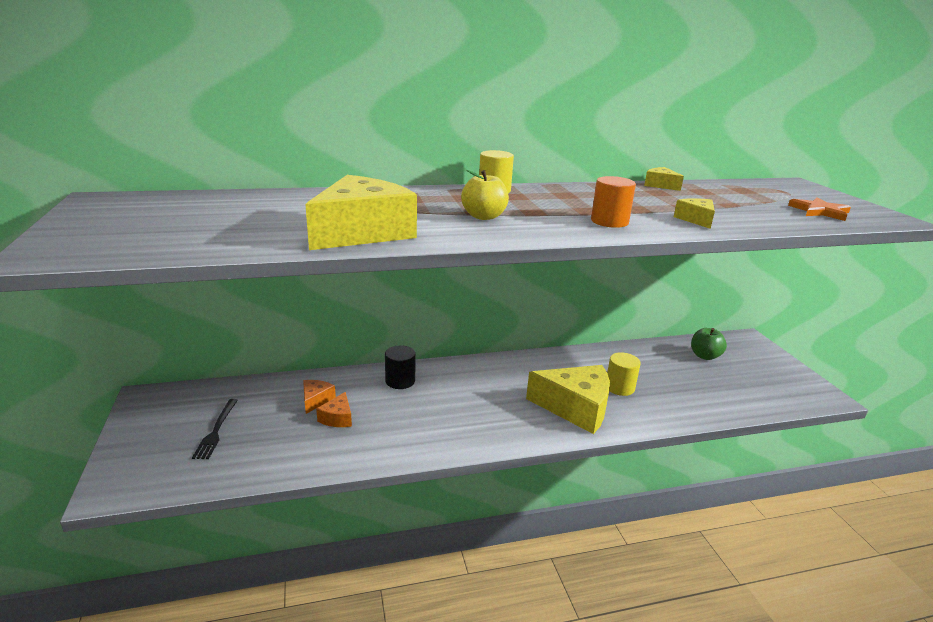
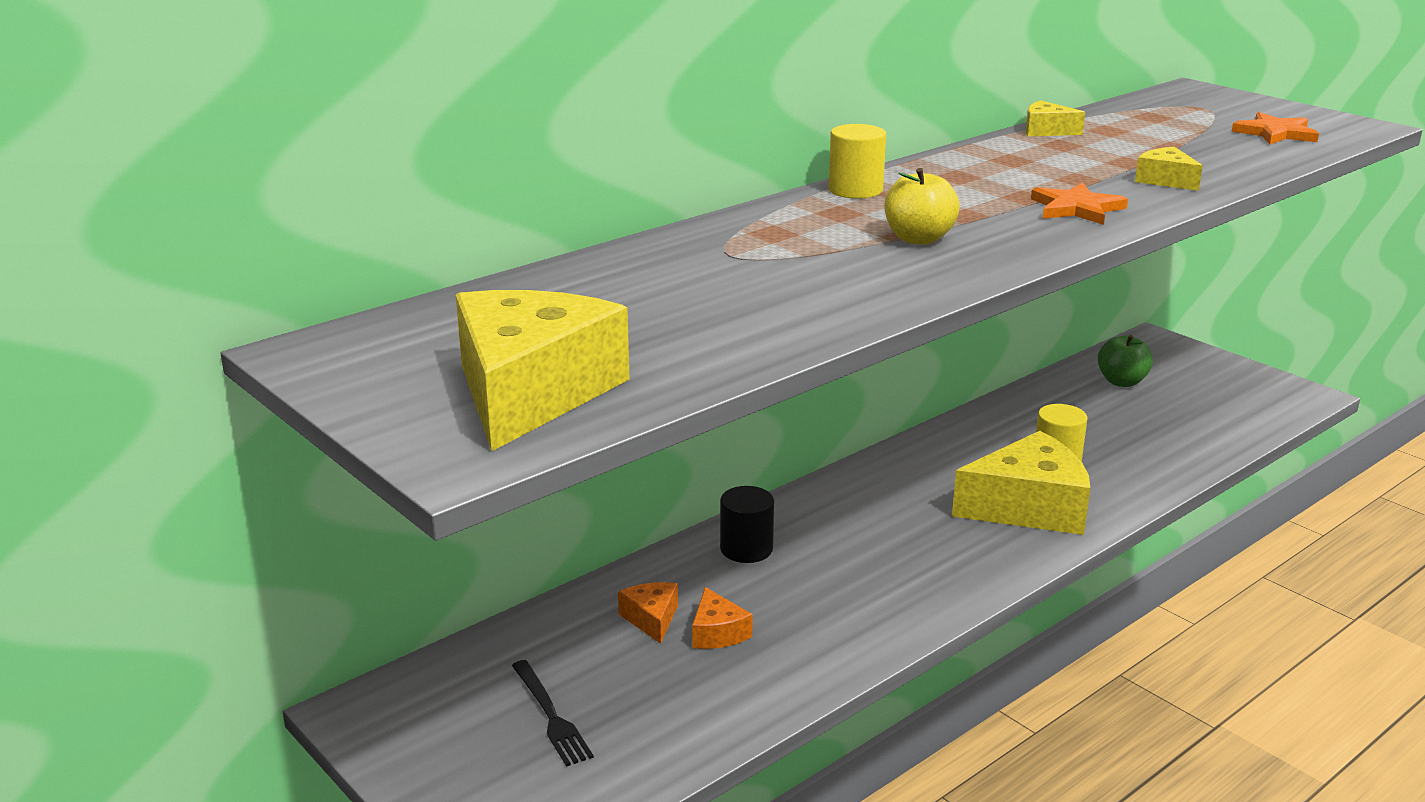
camera: 25 degrees left, 0 degrees up
yellow cheese [305,175,417,250] -> yellow cheese moved to [456,290,630,451]
orange cylinder [591,176,636,228] -> orange star [1031,182,1128,225]

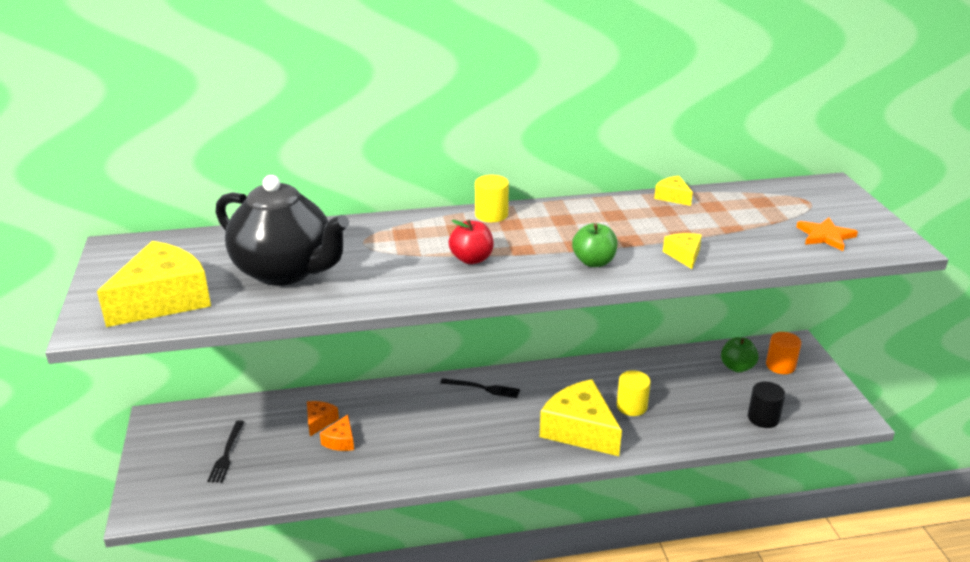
camera: 30 degrees right, 5 degrees up
black cylinder [720,486,774,563] -> black cylinder moved to [748,382,785,428]
yellow apple [885,168,960,245] -> red apple [449,220,494,264]
yellow cheese [952,431,1090,535] -> yellow cheese turned 150 degrees counterclockwise [540,379,622,456]
orange star [1031,182,1128,225] -> green apple [572,223,618,267]
none -> black teapot [215,175,349,286]
none -> black fork [440,378,520,398]
none -> orange cylinder [766,332,801,374]

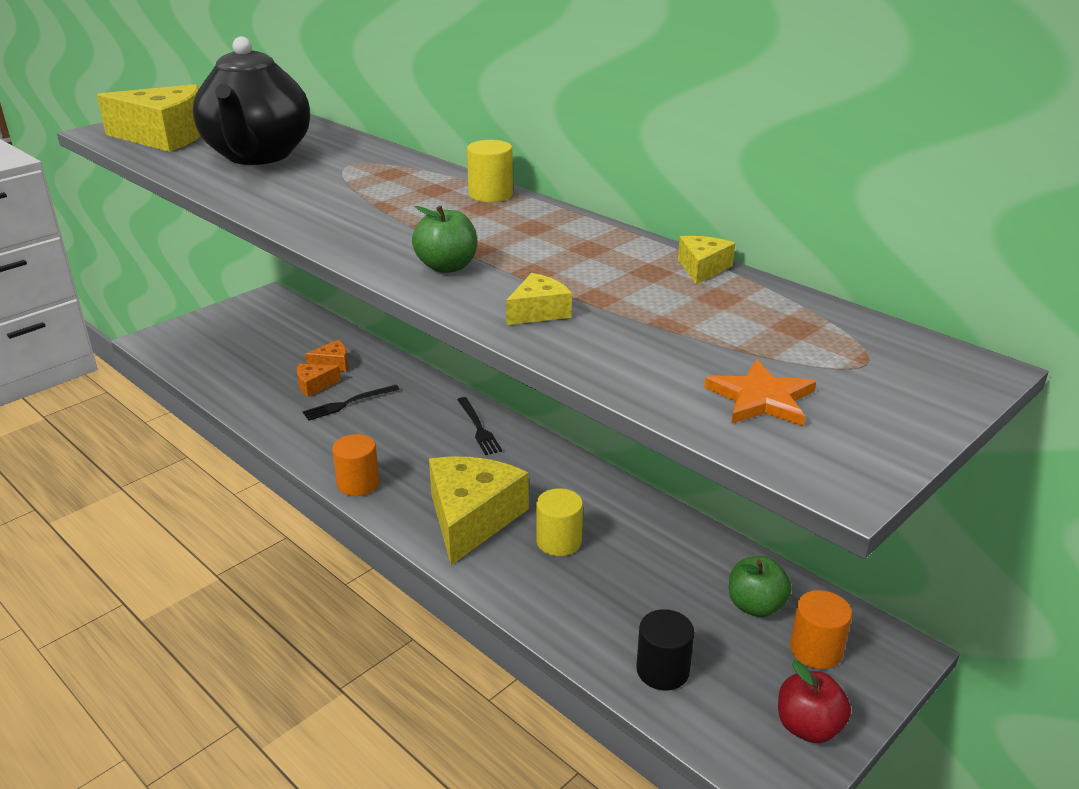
camera: 55 degrees right, 0 degrees up
black fork [207,420,244,483] -> black fork moved to [302,385,400,420]
red apple [449,220,494,264] -> red apple moved to [778,660,851,743]
none -> orange cylinder [332,434,379,496]

